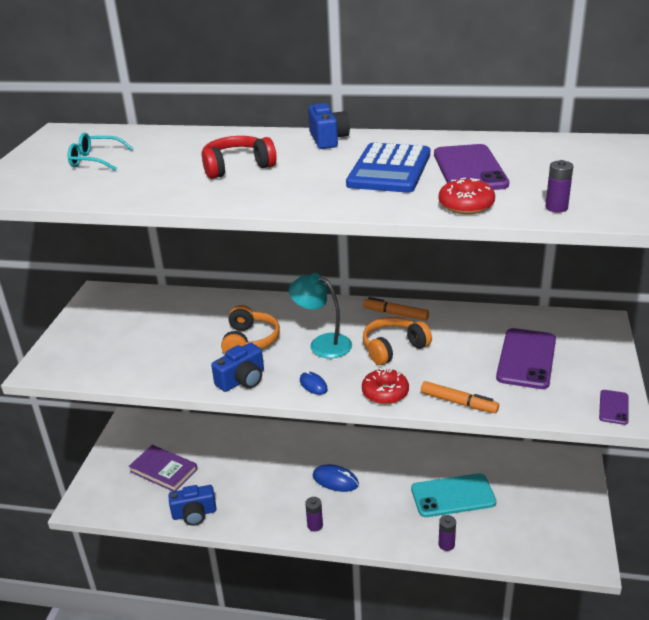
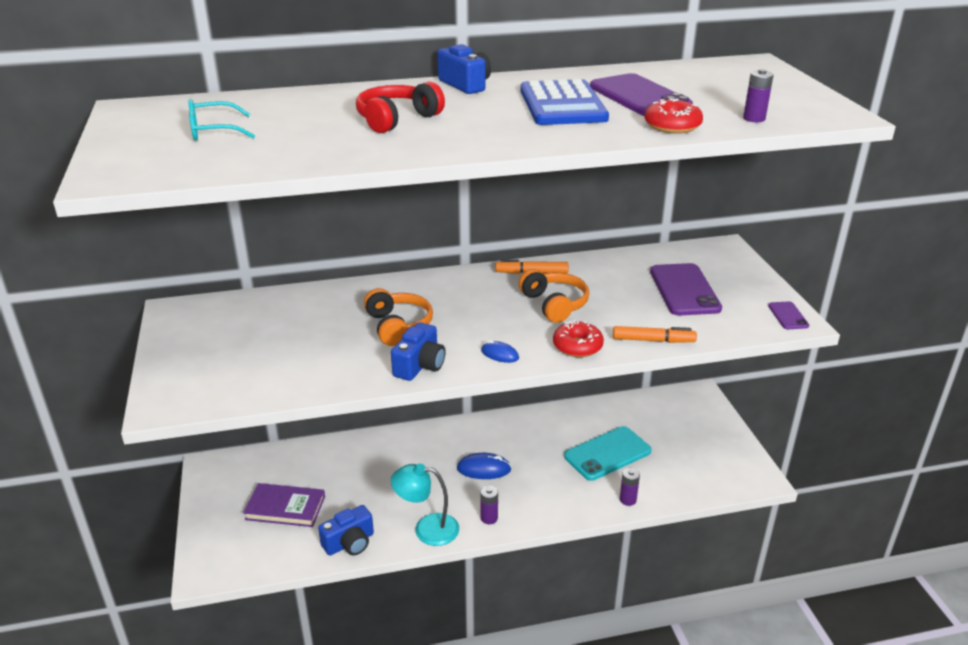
camera: 25 degrees left, 0 degrees up
turquoise lamp [289,273,352,358] -> turquoise lamp moved to [391,463,459,546]
orange headphones [363,317,432,365] -> orange headphones turned 120 degrees clockwise [519,269,589,323]

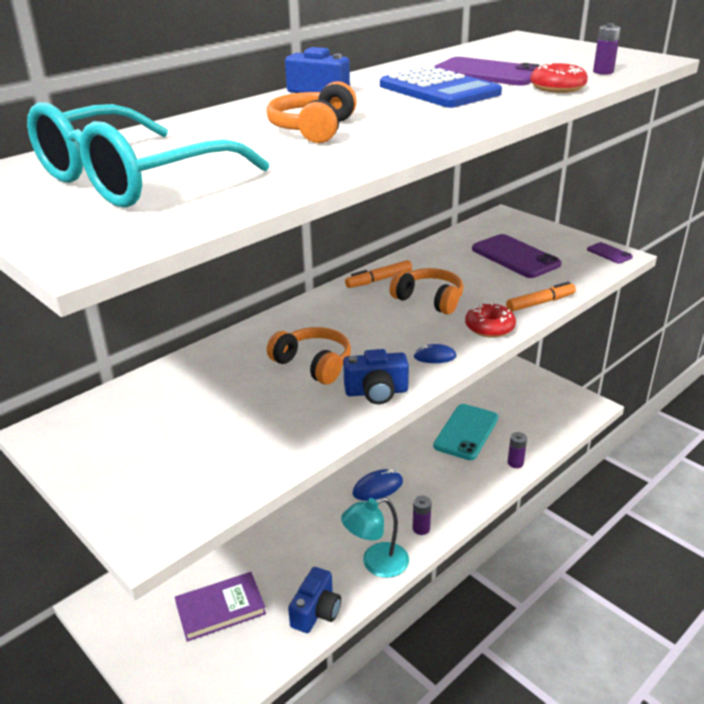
camera: 30 degrees left, 0 degrees up
turquoise glasses [188,99,255,141] -> turquoise glasses [27,102,269,208], size x2.17
red headphones [356,81,445,133] -> orange headphones [266,81,357,143]
blue camera [391,322,446,381] -> blue camera turned 90 degrees clockwise [343,349,409,404]

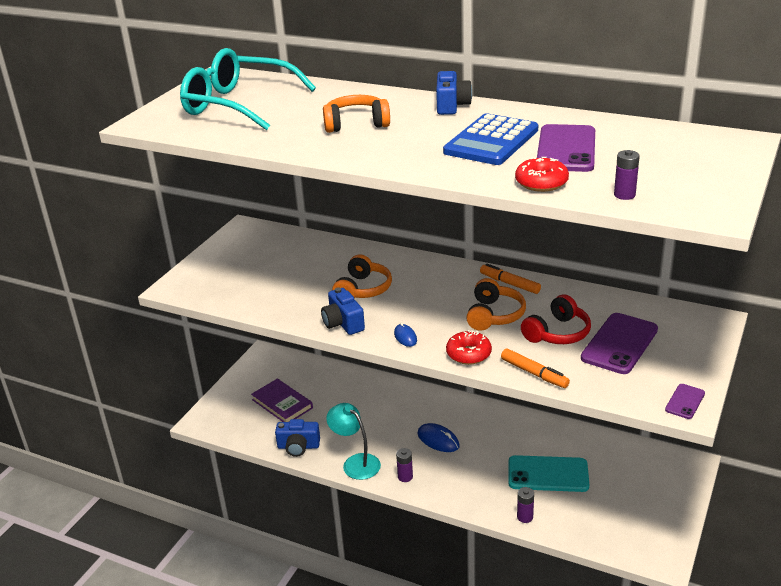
camera: 70 degrees right, 0 degrees up
none -> red headphones [521,294,591,344]

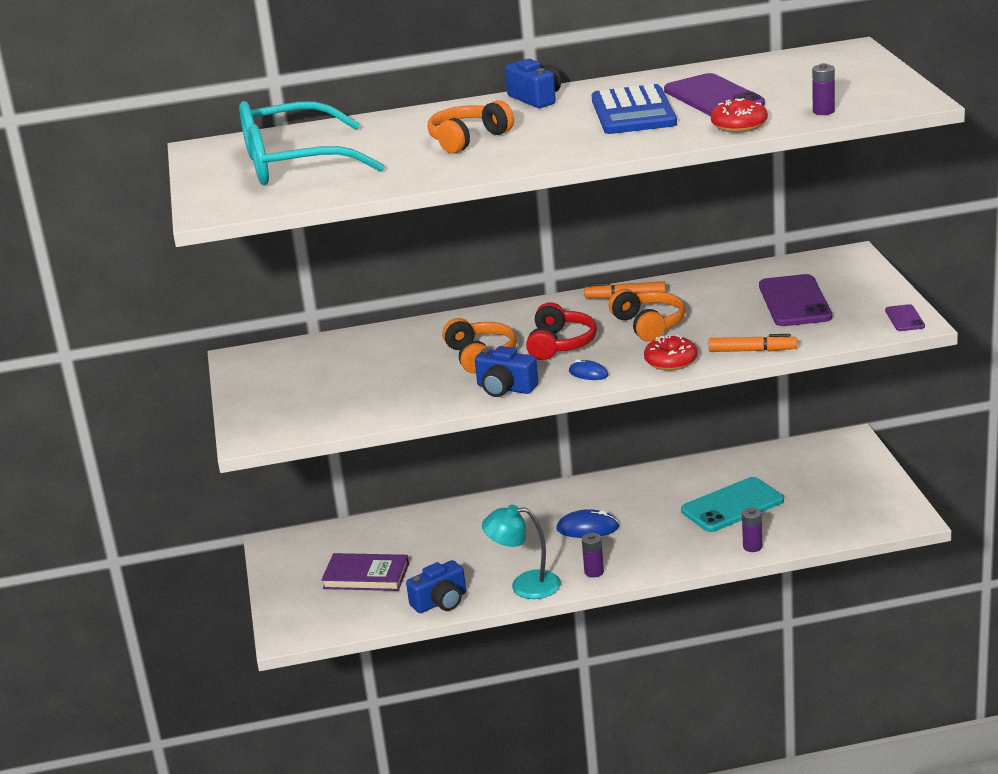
camera: 35 degrees left, 5 degrees down
red headphones [521,294,591,344] -> red headphones moved to [526,302,597,360]

